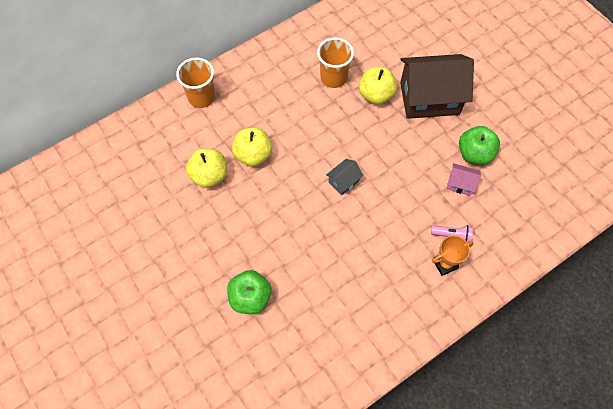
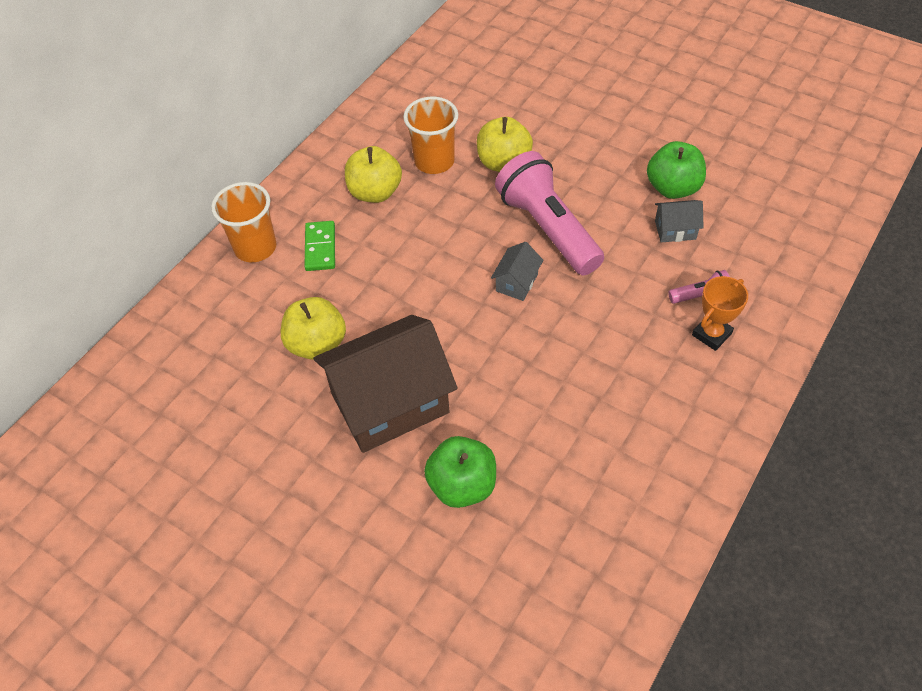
camera: 20 degrees left, 10 degrees down
yellow apple [232,128,272,167] -> yellow apple moved to [345,146,402,203]
brown house [400,54,474,119] -> brown house moved to [313,315,458,453]
pink house [447,163,481,196] -> grey house [655,200,704,242]
none -> green domino [305,221,335,271]
none -> pink flashlight [495,151,604,275]

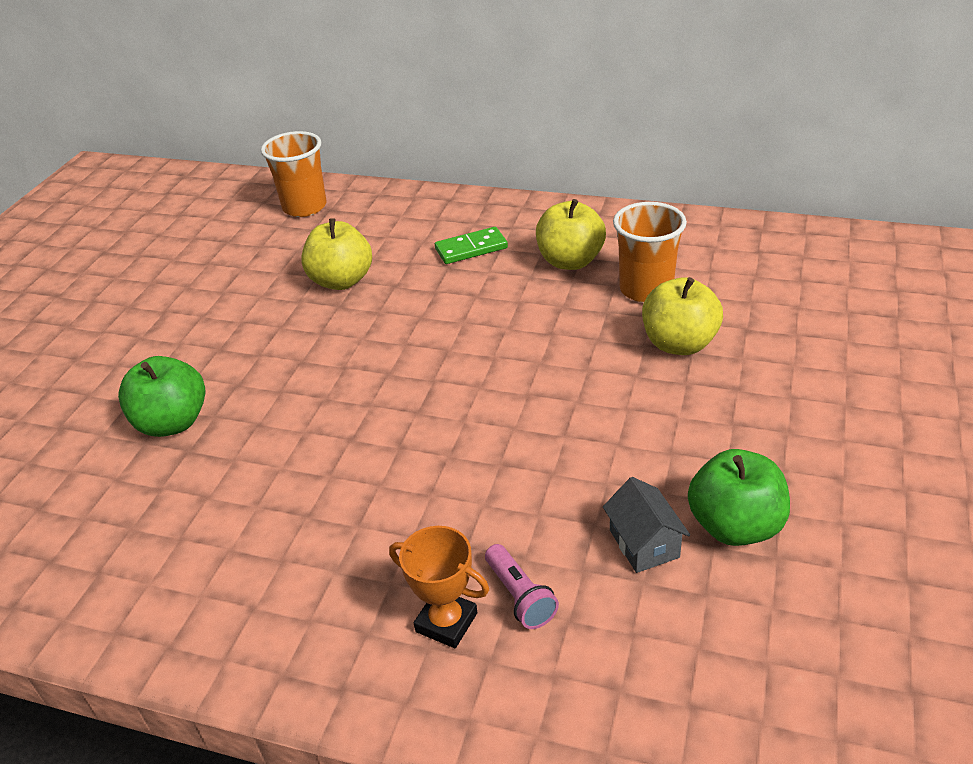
camera: 75 degrees right, 15 degrees down
orange cup [211,182,276,262] -> orange cup moved to [261,131,326,217]
brown house [313,315,458,453] -> none
grey house [491,242,543,301] -> none
pink flashlight [495,151,604,275] -> none

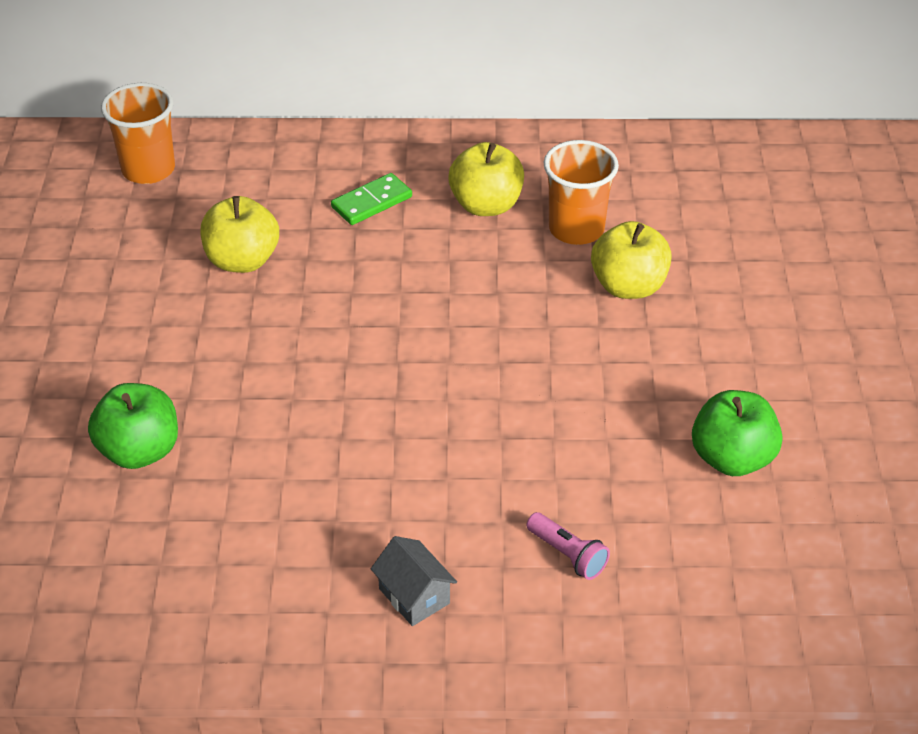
camera: 20 degrees left, 5 degrees up
orange trophy [389,526,489,648] -> none
grey house [603,477,690,573] -> grey house moved to [371,536,457,626]

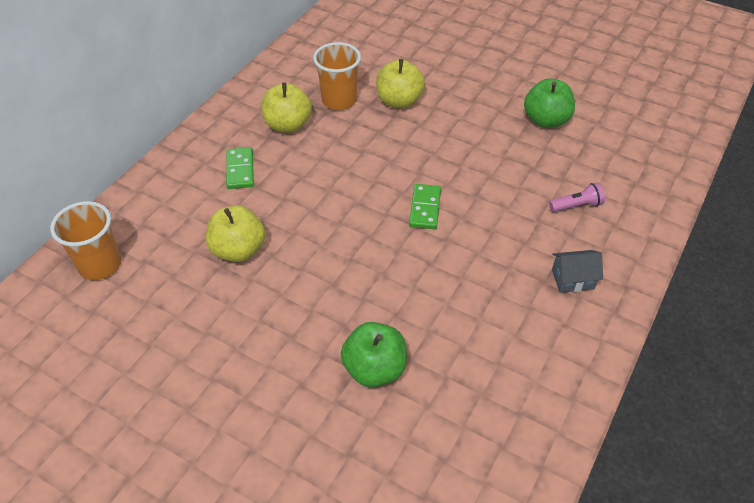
camera: 60 degrees left, 5 degrees up
none -> green domino [409,184,441,229]

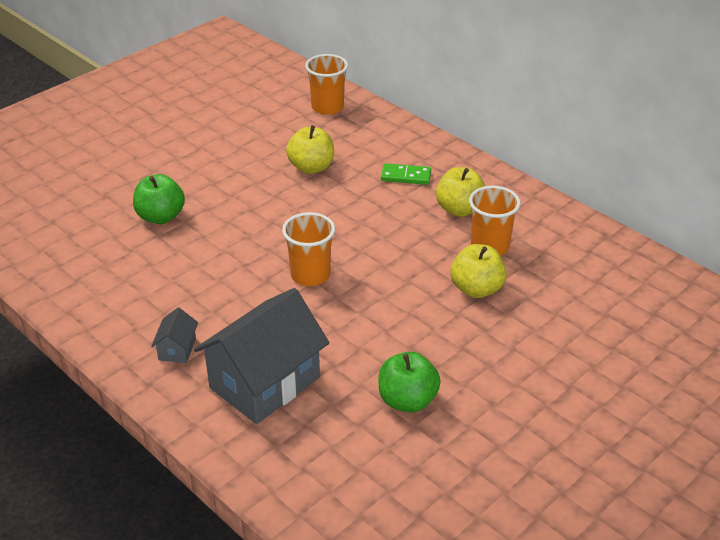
camera: 105 degrees right, 10 degrees down
green domino [409,184,441,229] -> orange cup [282,212,335,286]
pink flashlight [549,183,605,212] -> grey house [194,288,329,424]

